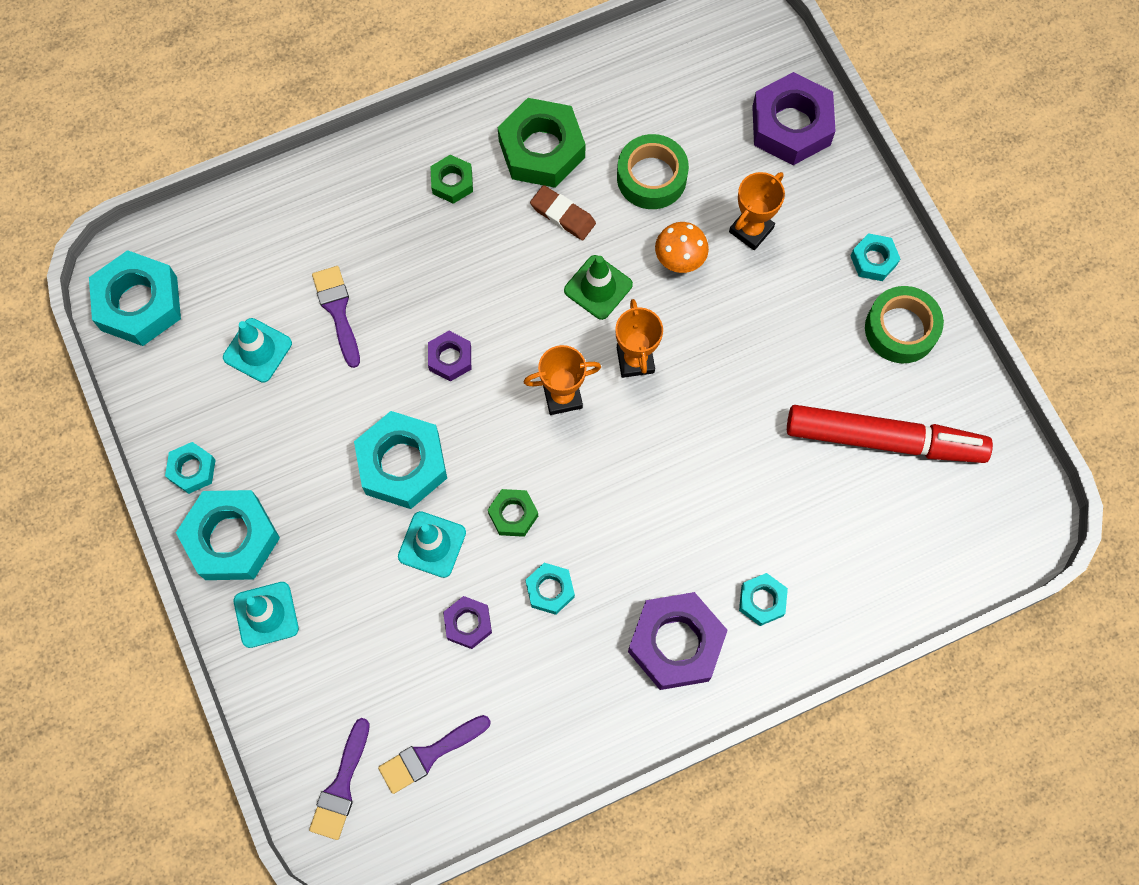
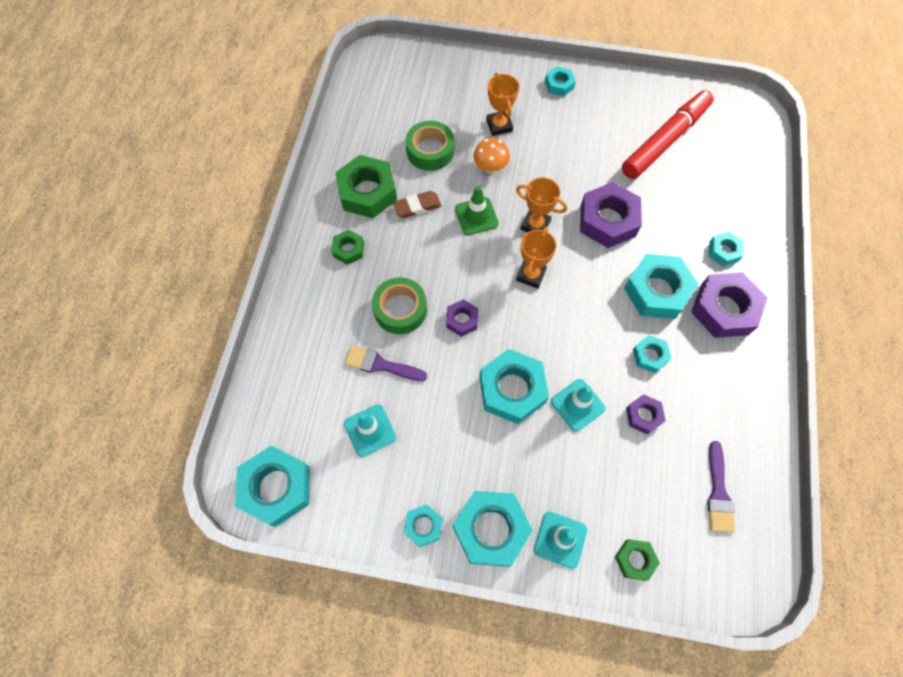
camera: 55 degrees left, 5 degrees down
purple brush [309,718,370,840] -> none
green nut [488,489,538,537] -> green nut moved to [615,539,660,581]
purple nut [752,72,836,165] -> purple nut moved to [580,182,642,248]
green tape [865,286,944,363] -> green tape moved to [372,277,427,334]
none -> turquoise nut [624,254,699,319]

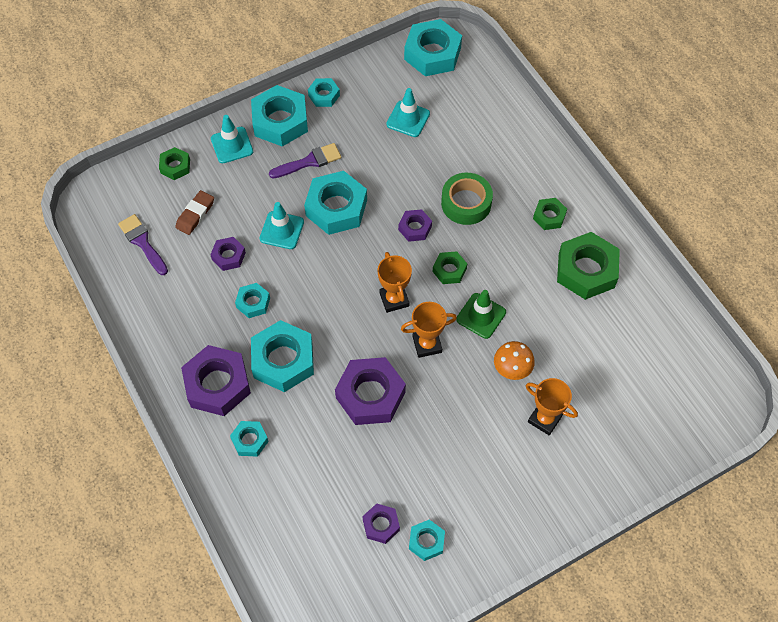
camera: 140 degrees right, 5 degrees down
purple brush [345,345,427,381] -> purple brush moved to [269,143,341,178]
brown eraser [393,191,441,218] -> brown eraser moved to [175,190,214,235]
green tape [405,121,454,171] -> none
turquoise nut [545,66,576,97] -> turquoise nut moved to [409,520,445,561]
red marker [622,90,714,179] -> purple nut [362,504,400,544]
none -> green nut [433,251,467,284]

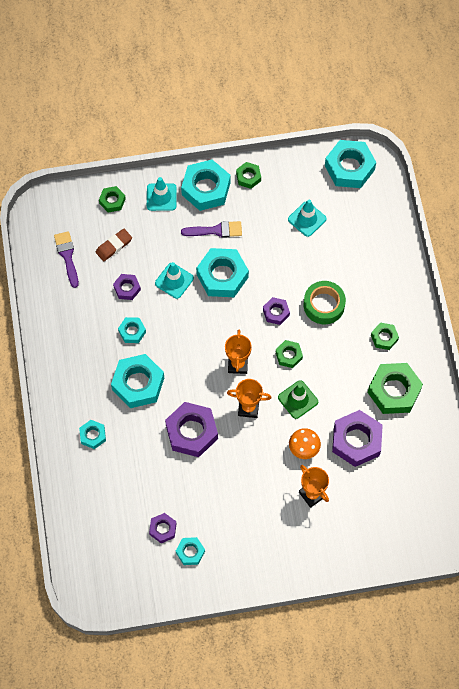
camera: 20 degrees right, 5 degrees up
purple nut [181,345,251,416] -> purple nut moved to [332,410,383,467]
turquoise nut [308,78,340,107] -> green nut [236,162,261,189]

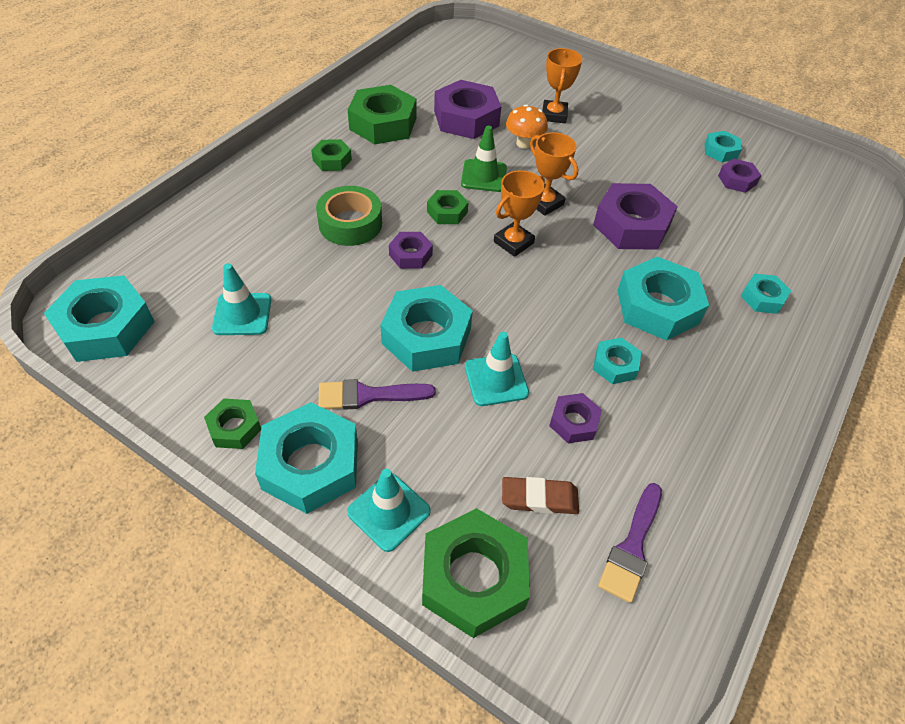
camera: 140 degrees left, 15 degrees down
green nut [99,186,126,213] -> green nut [422,508,530,638], size x1.91
purple brush [181,221,242,238] -> purple brush turned 45 degrees counterclockwise [318,379,436,410]

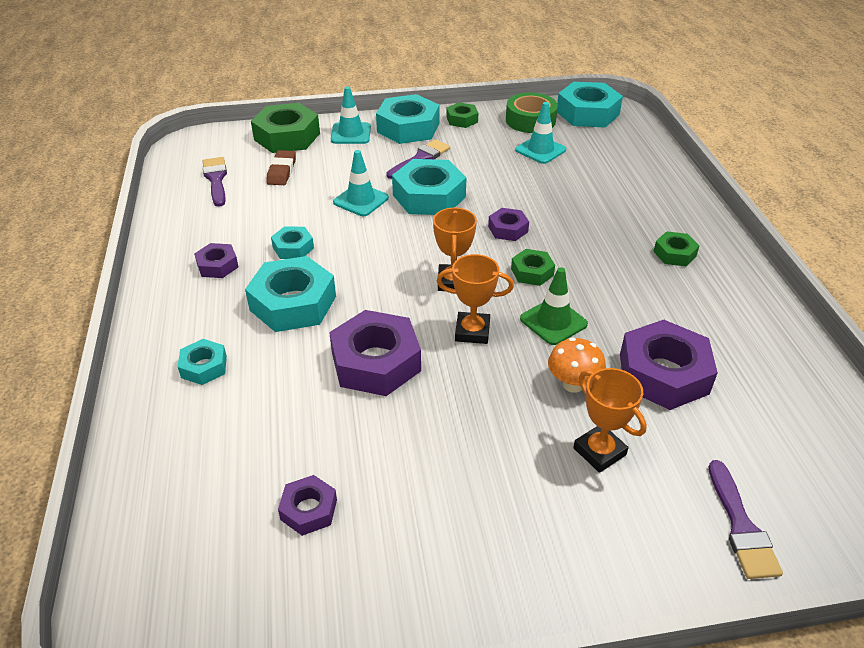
camera: 140 degrees right, 10 degrees down
green tape [316,186,382,246] -> green tape moved to [506,93,558,133]
green nut [348,85,416,144] -> none
brown eraser [502,477,579,514] -> brown eraser turned 45 degrees counterclockwise [266,150,296,185]
purple nut [549,393,602,443] -> purple nut moved to [194,243,239,278]
turquoise nut [705,131,742,162] -> none
none -> purple brush [708,460,783,579]

